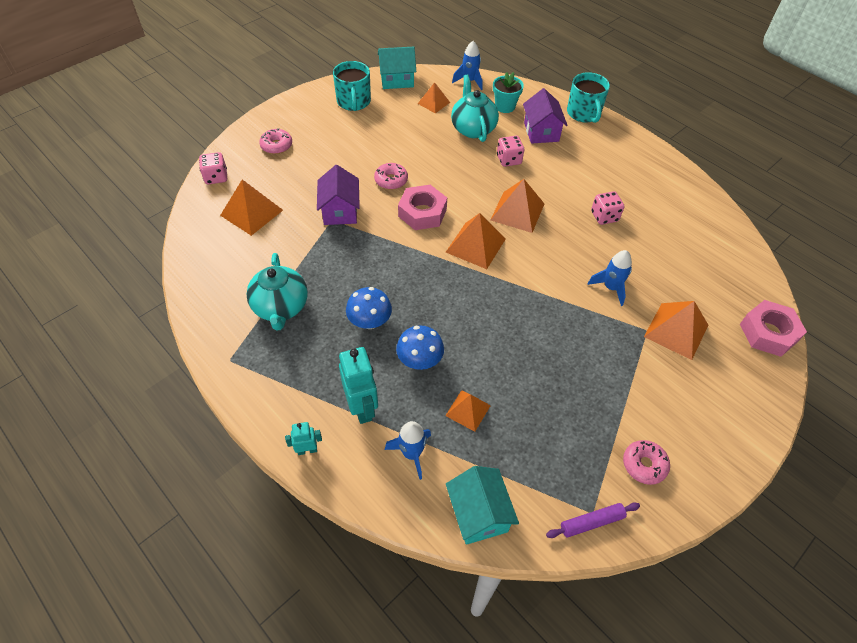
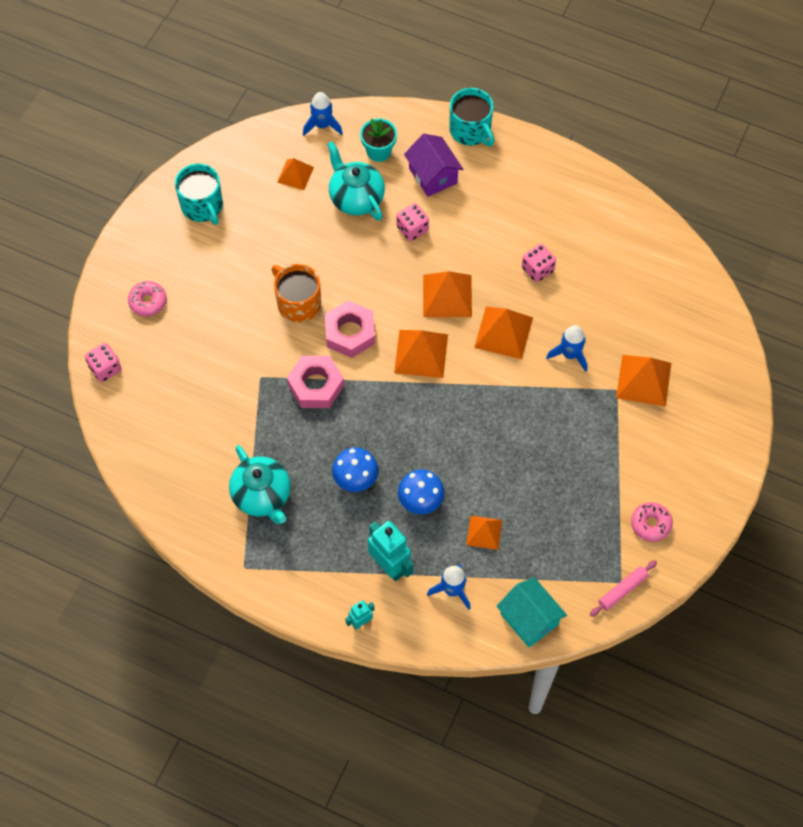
camera: 20 degrees left, 10 degrees up
orange pyramid [220,179,283,236] -> orange pyramid moved to [474,306,533,359]
purple house [317,165,360,225] -> none
pink donut [374,163,408,190] -> orange mug [272,264,321,323]
turquoise house [378,47,416,89] -> none
purple rolling pin [546,502,640,538] -> pink rolling pin [590,560,657,617]
pink nut [740,300,807,357] -> pink nut moved to [287,356,344,408]

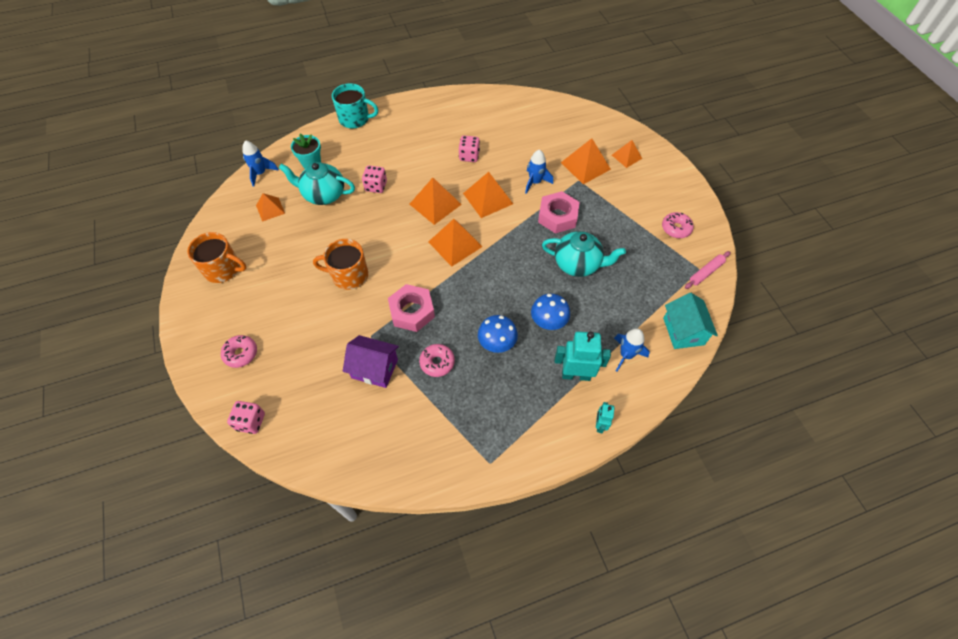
camera: 45 degrees left, 5 degrees down
turquoise mug [175,164,223,225] -> orange mug [187,232,246,283]
turquoise teapot [229,445,291,524] -> turquoise teapot moved to [542,231,626,277]
pink nut [325,301,375,358] -> pink nut moved to [538,191,580,234]
purple house [404,134,463,197] -> purple house moved to [343,335,399,388]
orange pyramid [466,516,502,550] -> orange pyramid moved to [612,140,642,168]
turquoise house [497,577,567,647] -> turquoise house turned 75 degrees clockwise [663,293,718,349]
pink rolling pin [590,560,657,617] -> pink rolling pin turned 45 degrees clockwise [685,251,731,289]
none -> pink donut [419,344,455,377]

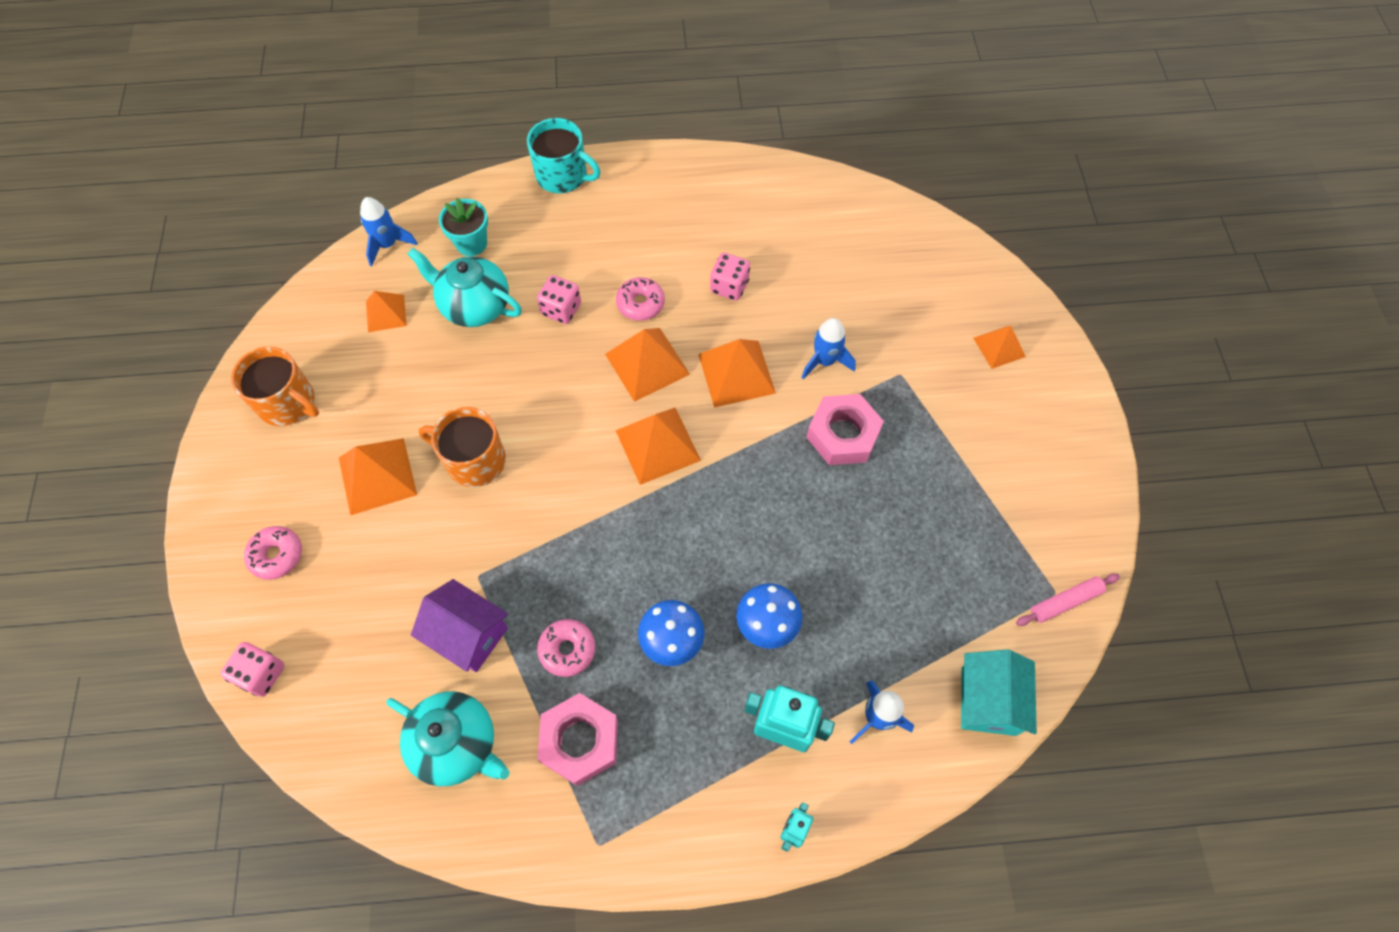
camera: 15 degrees right, 5 degrees up
pink nut [388,284,435,332] -> pink nut moved to [537,693,618,786]
turquoise teapot [542,231,626,277] -> turquoise teapot moved to [386,691,510,786]
orange pyramid [561,138,611,184] -> orange pyramid moved to [339,438,417,515]
pink donut [662,212,694,238] -> pink donut moved to [616,277,665,321]

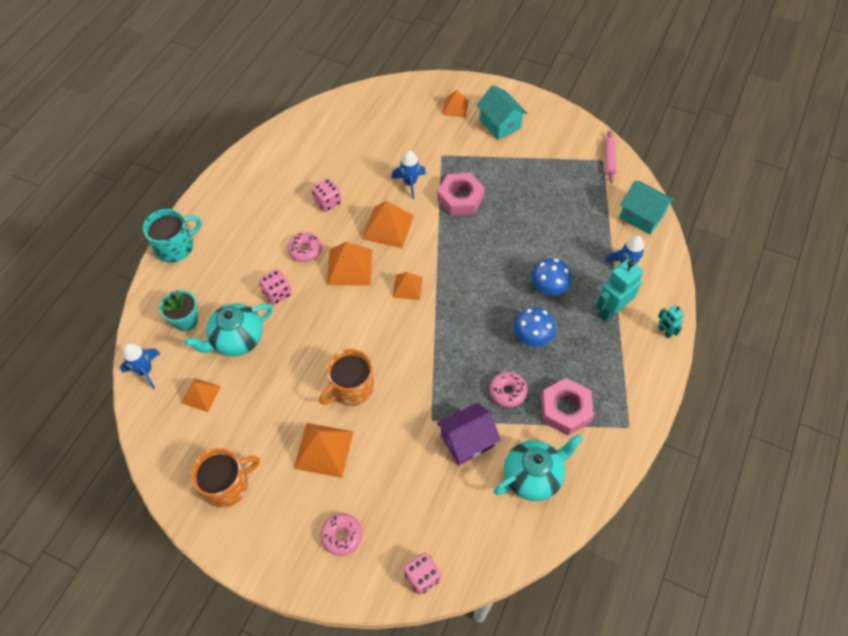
camera: 60 degrees left, 5 degrees down
orange pyramid [615,408,701,485] -> orange pyramid [393,272,423,300], size x0.62
none -> turquoise house [477,85,527,140]

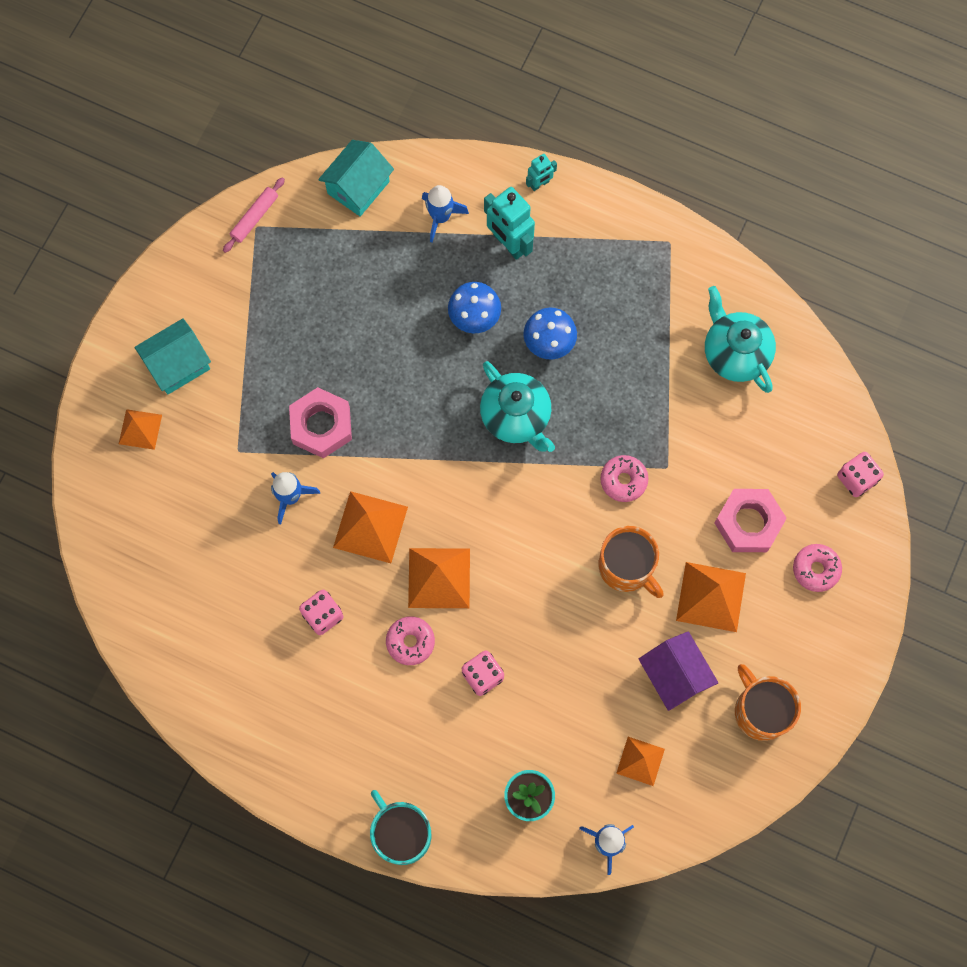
camera: 90 degrees left, 15 degrees up
turquoise teapot [184,303,273,356] -> turquoise teapot moved to [480,361,555,452]
orange pyramid [393,272,423,300] -> none
purple house [437,402,501,466] -> purple house moved to [639,631,718,711]
pink donut [490,372,527,407] -> pink donut moved to [600,455,648,502]
pink nut [541,378,594,435] -> pink nut moved to [715,489,787,552]
pink rolling pin [605,130,616,183] -> pink rolling pin turned 60 degrees counterclockwise [223,177,285,253]

